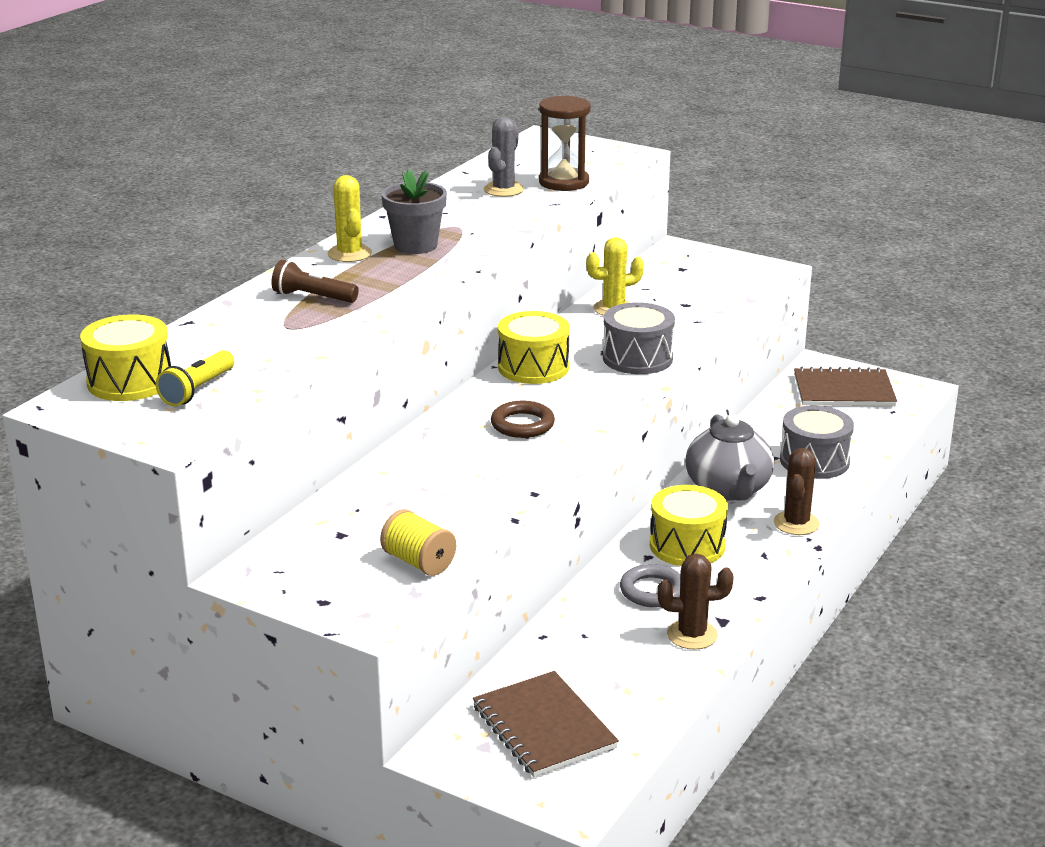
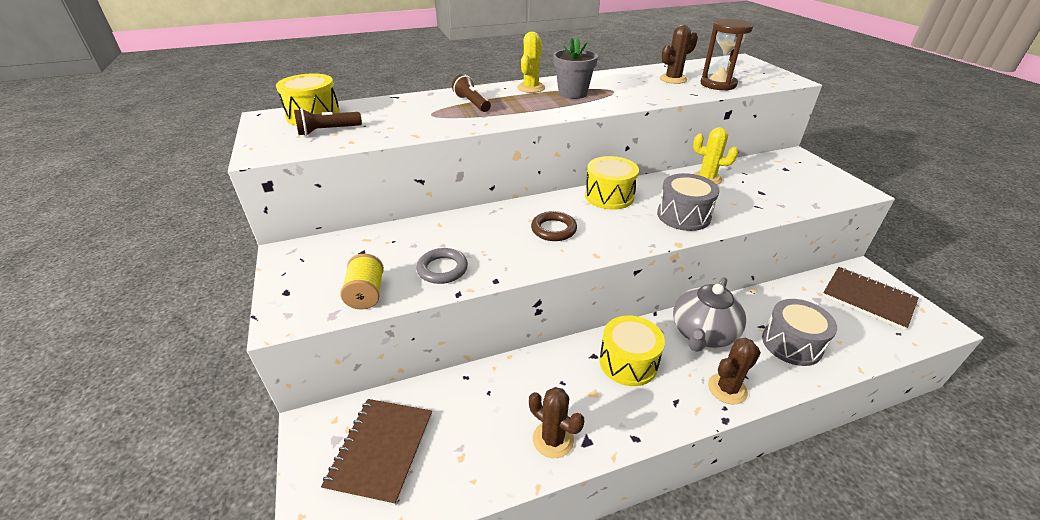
camera: 40 degrees right, 10 degrees up
yellow flashlight [156,350,234,406] -> brown flashlight [294,108,362,136]
grey cactus [484,117,524,197] -> brown cactus [660,25,698,84]
grey ring [620,564,681,607] -> grey ring moved to [416,248,468,284]

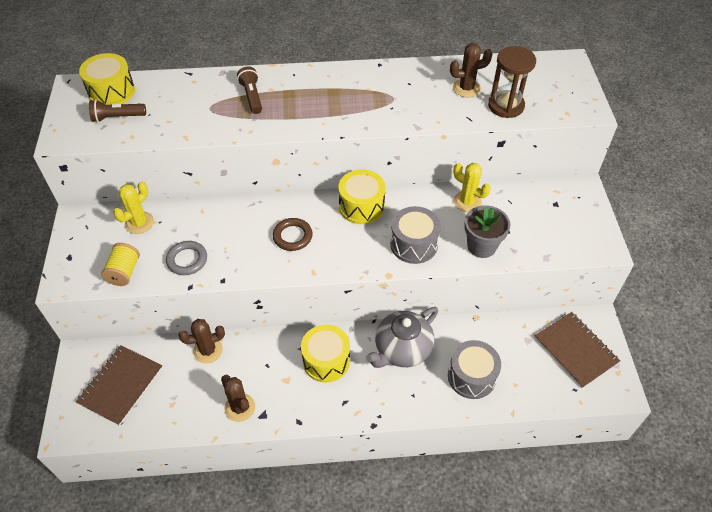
camera: 15 degrees right, 15 degrees up
yellow cactus [517,32,545,93] -> yellow cactus moved to [113,182,154,234]
grey flower pot [553,38,598,99] -> grey flower pot moved to [464,205,510,258]
brown cactus [708,338,761,405] -> brown cactus moved to [178,319,225,363]

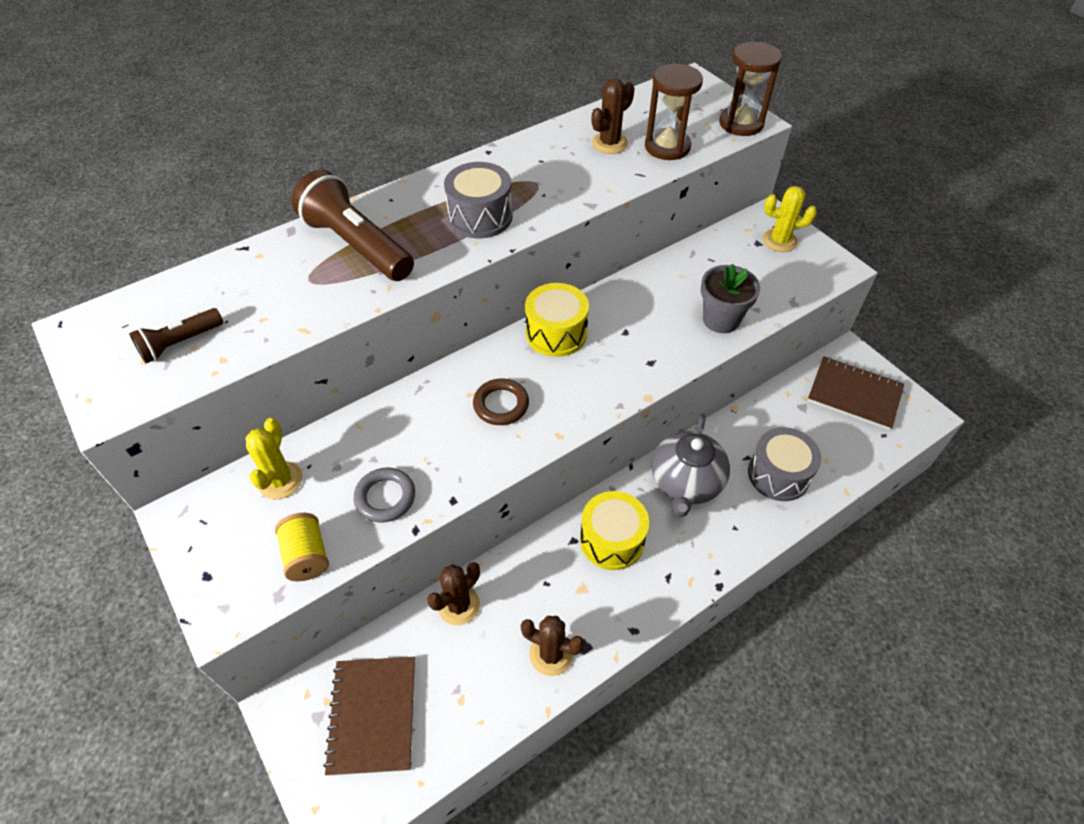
camera: 30 degrees left, 0 degrees up
yellow drum [79,53,135,105] -> none
brown flashlight [237,67,262,114] -> brown flashlight [291,170,414,281], size x1.86
grey drum [390,206,441,264] -> grey drum moved to [444,162,512,238]
yellow cactus [454,163,491,212] -> yellow cactus moved to [763,186,817,252]
none -> brown hourglass [719,41,782,136]

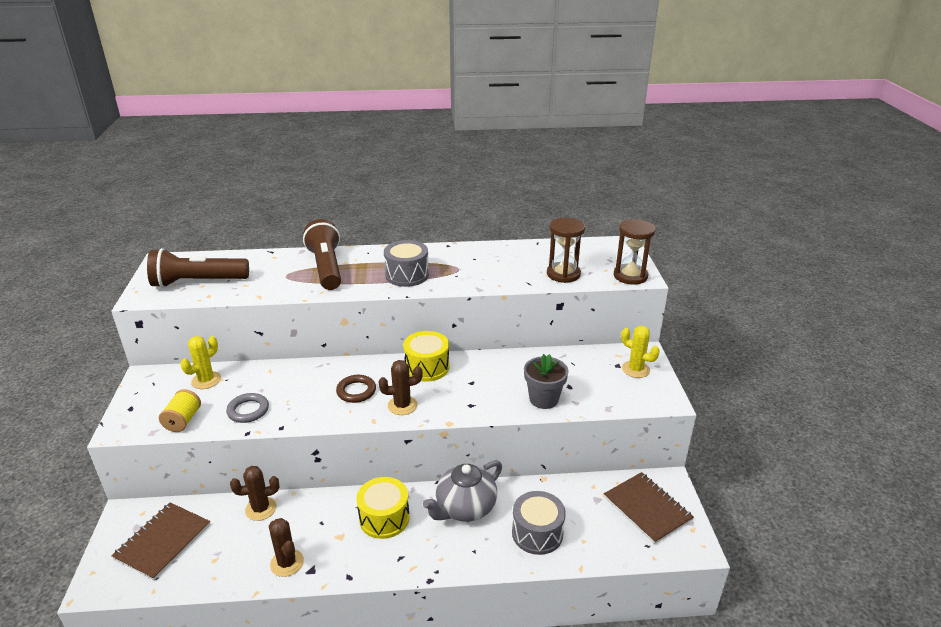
camera: 30 degrees right, 20 degrees down
brown flashlight [129,308,223,363] -> brown flashlight [147,248,249,288], size x1.86
brown cactus [592,78,635,154] -> brown cactus moved to [378,360,423,415]

